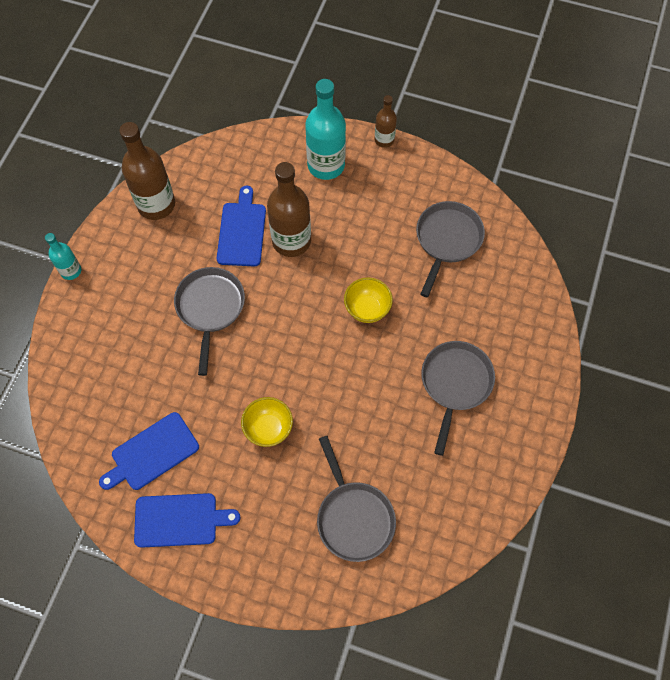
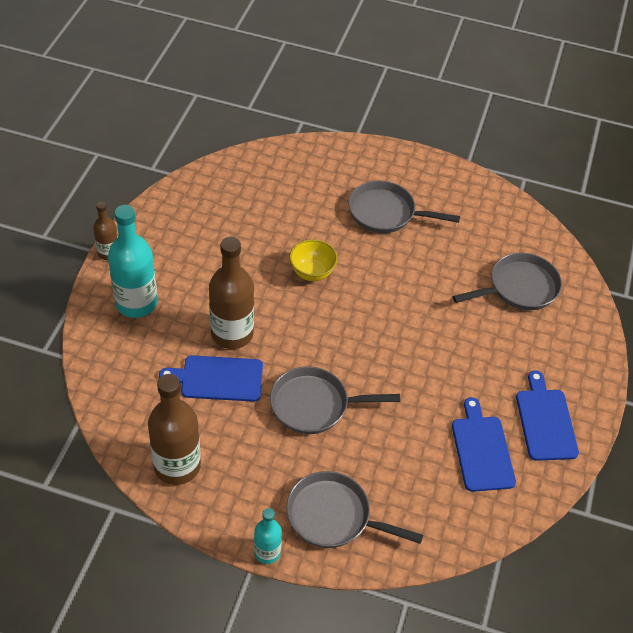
camera: 95 degrees left, 15 degrees down
blue cutting board [99,412,199,490] -> blue cutting board turned 150 degrees counterclockwise [452,397,516,492]
yellow bowl [241,397,293,447] -> none
grey pan [416,201,485,298] -> grey pan moved to [286,471,423,548]

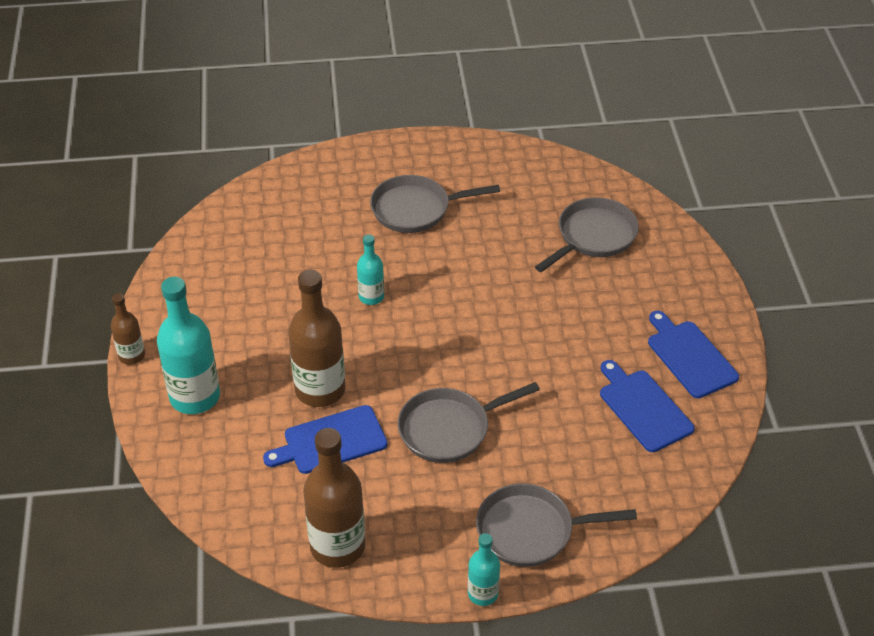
camera: 20 degrees left, 5 degrees down
yellow bowl [289,239,338,281] -> turquoise bottle [357,234,384,305]

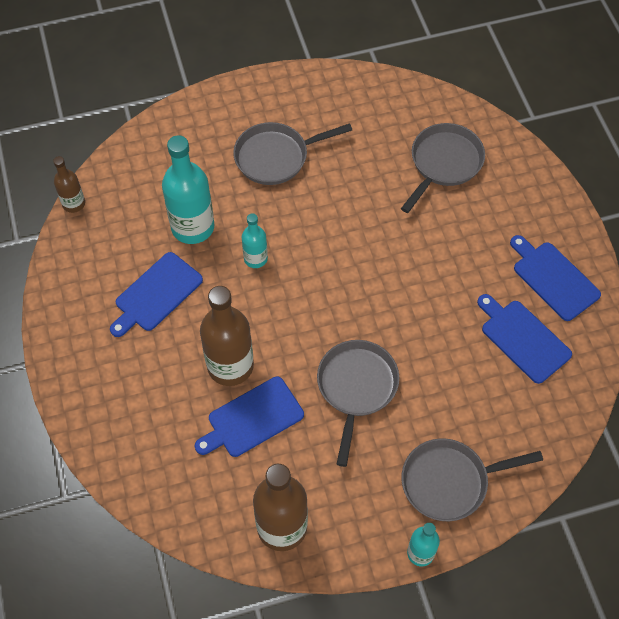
camera: 10 degrees left, 15 degrees up
brown bottle [111,293,145,365] -> brown bottle moved to [53,156,85,213]
turquoise bottle [157,277,220,414] -> turquoise bottle moved to [162,135,214,244]
grey pan [398,382,540,463] -> grey pan turned 135 degrees clockwise [317,340,399,467]
none -> blue cutting board [110,252,203,337]

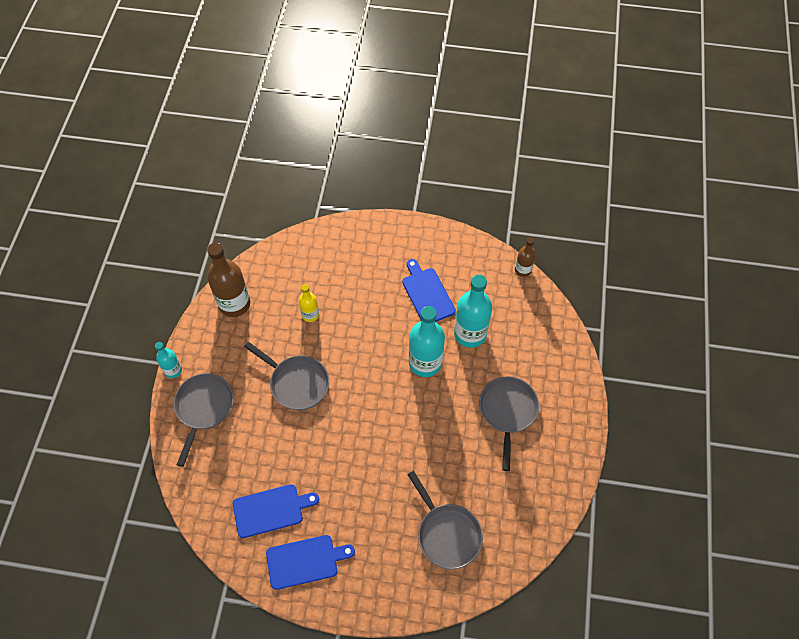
camera: 115 degrees right, 0 degrees up
blue cutting board [195,377,304,457] -> yellow bottle [299,284,319,322]
brown bottle [200,286,254,386] -> none
turquoise bottle [242,213,268,268] -> turquoise bottle [409,306,445,377], size x1.85

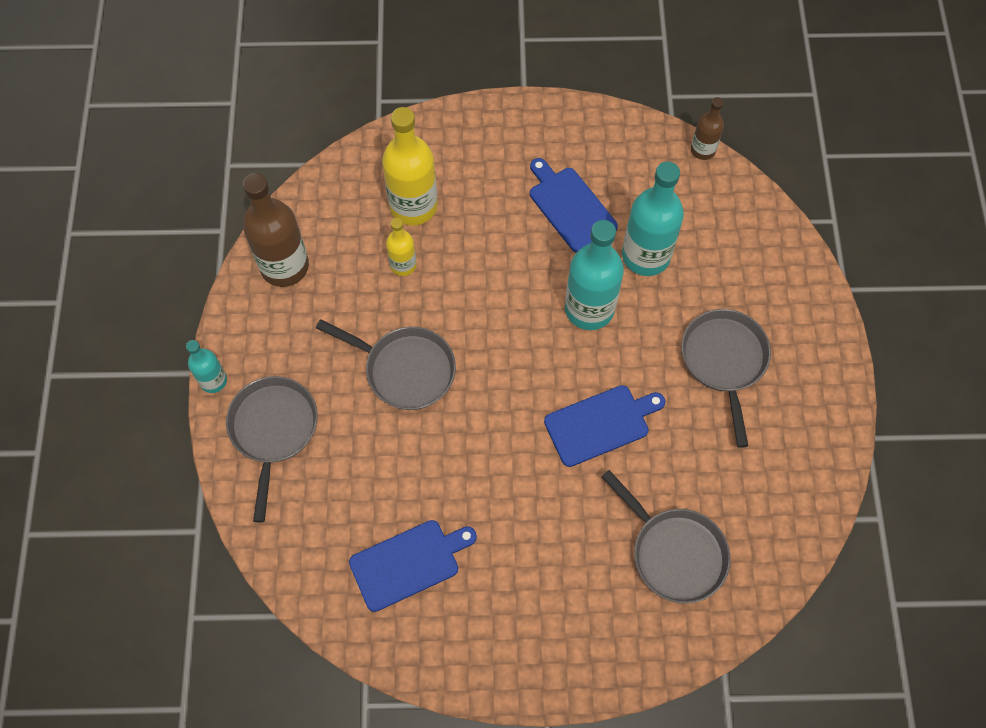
camera: 10 degrees left, 5 degrees up
blue cutting board [266,535,355,590] -> blue cutting board moved to [544,385,665,467]
none -> yellow bottle [382,107,438,226]

